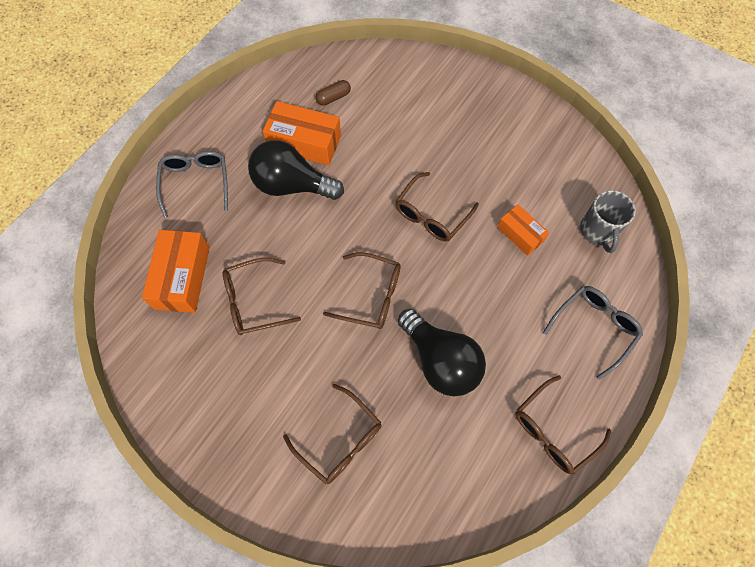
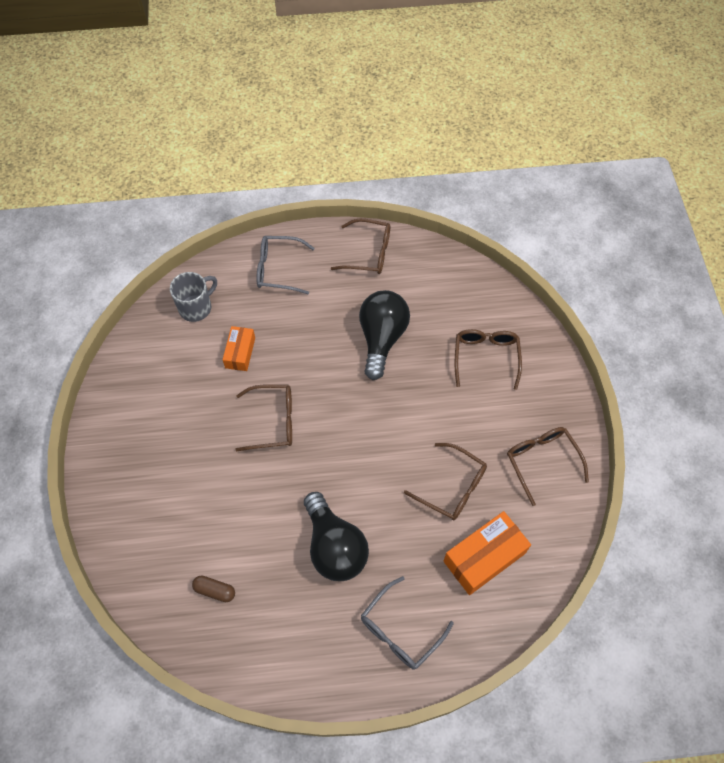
camera: 130 degrees left, 5 degrees down
orange box [263,101,341,165] -> none
brown glasses [323,252,401,329] -> brown glasses moved to [507,427,589,506]

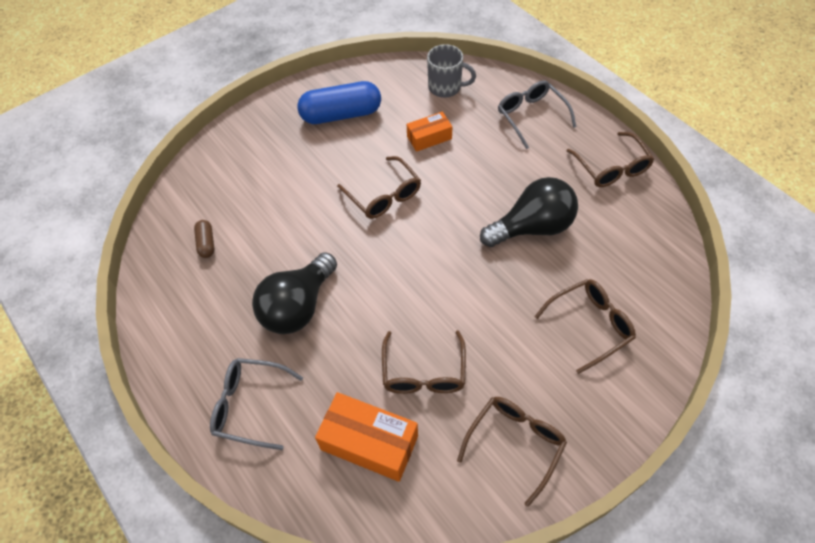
camera: 60 degrees right, 5 degrees down
none -> blue capsule [297,81,381,124]

